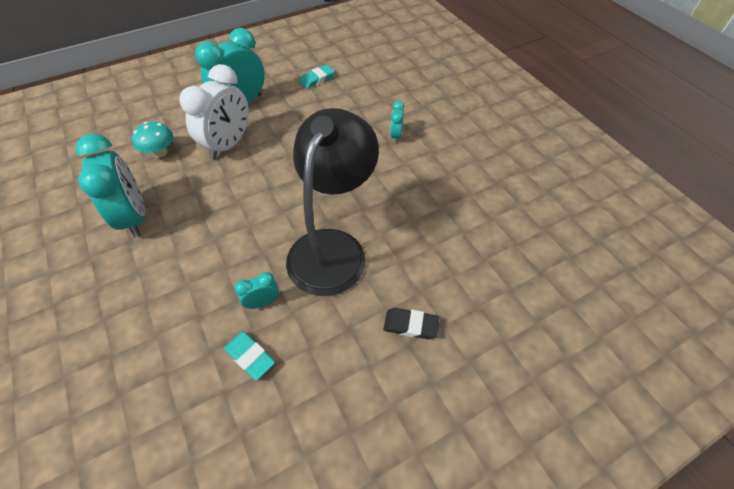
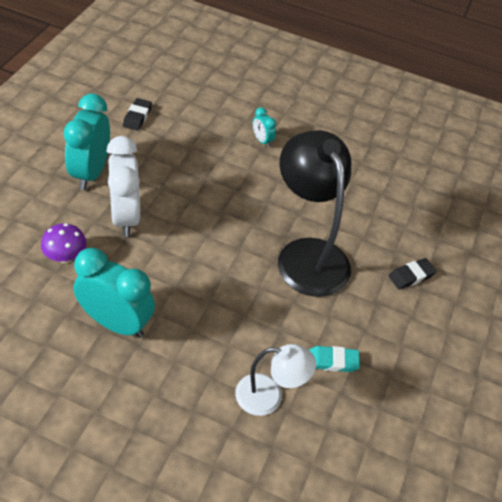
camera: 45 degrees left, 5 degrees down
turquoise mushroom [132,122,173,158] -> purple mushroom [41,223,86,263]
turquoise clock [234,272,279,309] -> none
turquoise eraser [299,65,335,89] -> black eraser [123,98,152,131]
none -> white lamp [235,344,316,416]

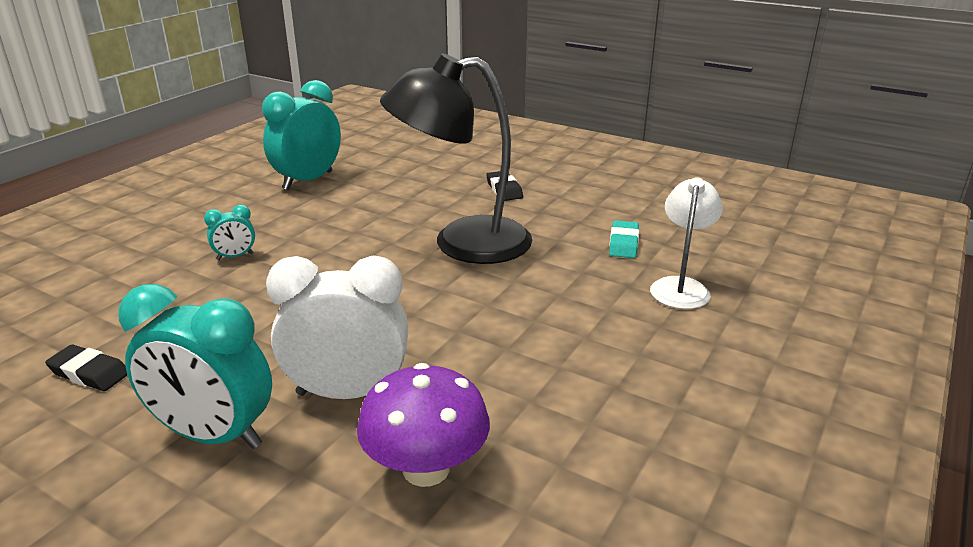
camera: 75 degrees left, 20 degrees down
purple mushroom [41,223,86,263] -> purple mushroom [357,363,490,487], size x1.51
turquoise clock [73,248,155,338] -> turquoise clock moved to [262,80,341,190]

